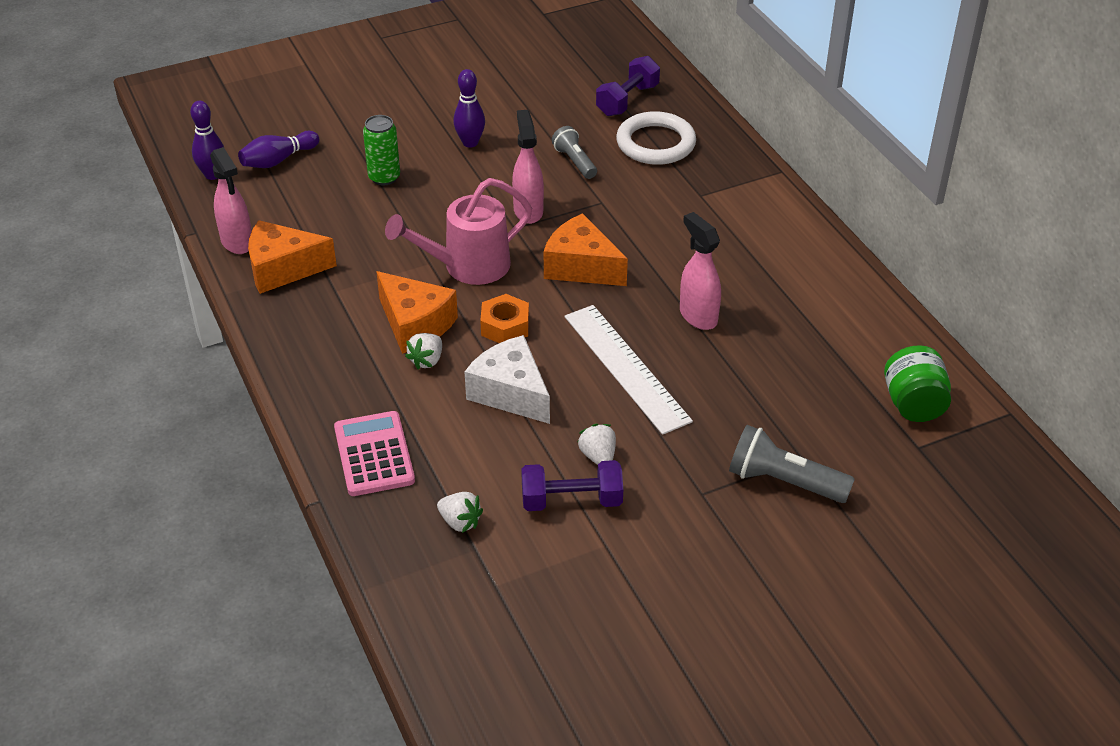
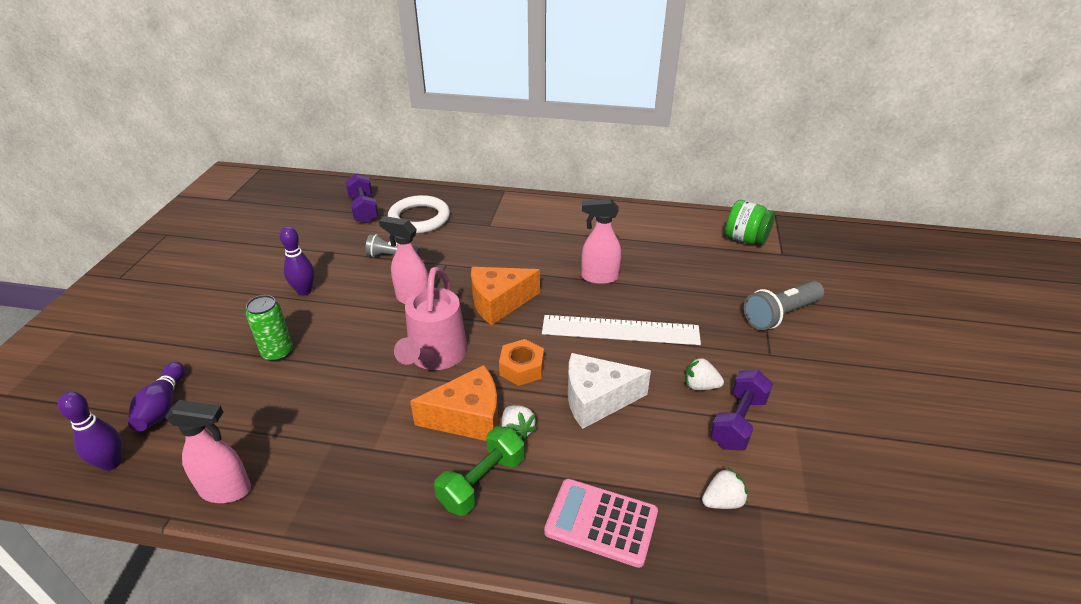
camera: 55 degrees left, 5 degrees down
orange cheese [248,220,337,294] -> none
none -> green dumbbell [434,426,525,516]

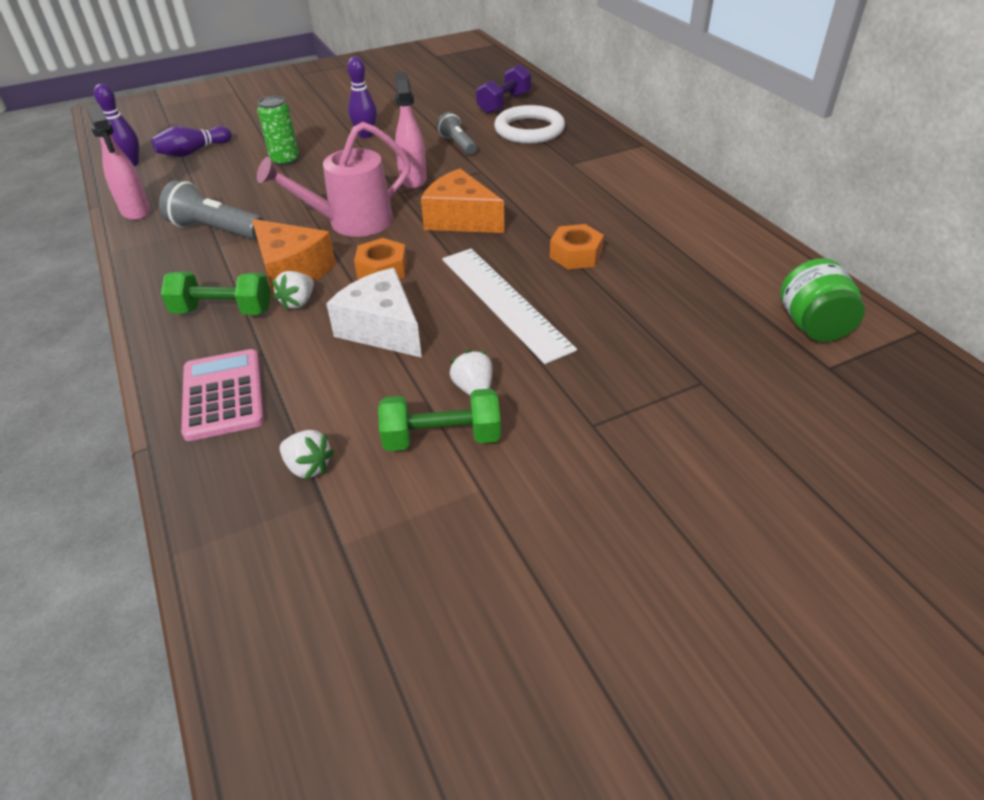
camera: 55 degrees right, 5 degrees up
pink spray bottle [581,199,621,284] -> orange nut [550,224,604,269]
purple dumbbell [710,370,773,450] -> green dumbbell [378,388,501,451]
grey flashlight [744,281,824,330] -> grey flashlight moved to [159,180,264,239]

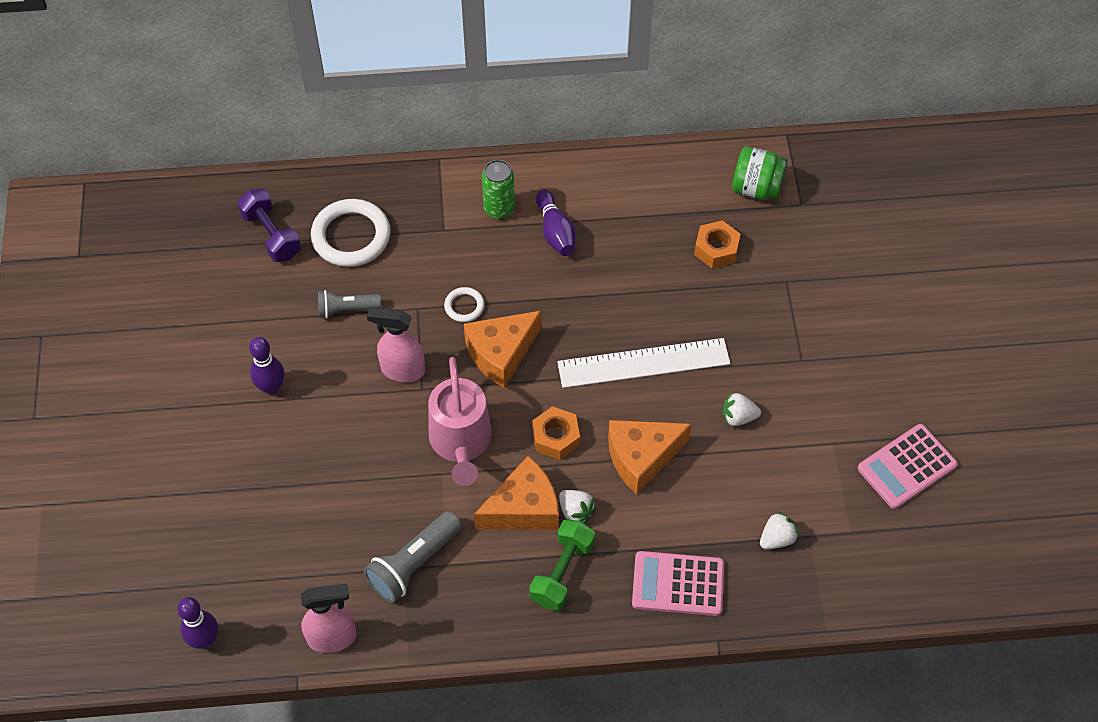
camera: 70 degrees left, 15 degrees up
purple bowling pin [151,126,232,157] -> purple bowling pin moved to [536,189,576,256]
green can [257,96,299,166] -> green can moved to [482,160,515,219]
white cheese [326,268,422,358] -> orange cheese [608,420,692,494]
green dumbbell [378,388,501,451] -> none
orange nut [550,224,604,269] -> orange nut moved to [694,220,740,268]
none -> white ring [444,287,485,322]
none -> pink calculator [858,424,958,509]

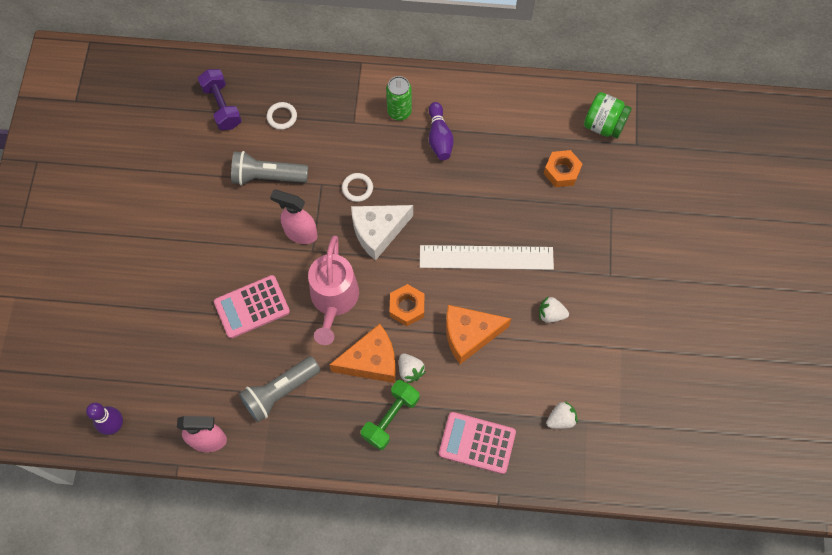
camera: 10 degrees right, 10 degrees up
purple bowling pin [249,337,284,395] -> none
white ring [311,199,390,267] -> white ring [267,102,297,130], size x0.49
grey flashlight [318,290,381,318] -> grey flashlight [231,151,308,185], size x1.54
orange cheese [464,311,542,388] -> white cheese [351,205,413,261]
pink calculator [858,424,958,509] -> pink calculator moved to [214,275,290,338]

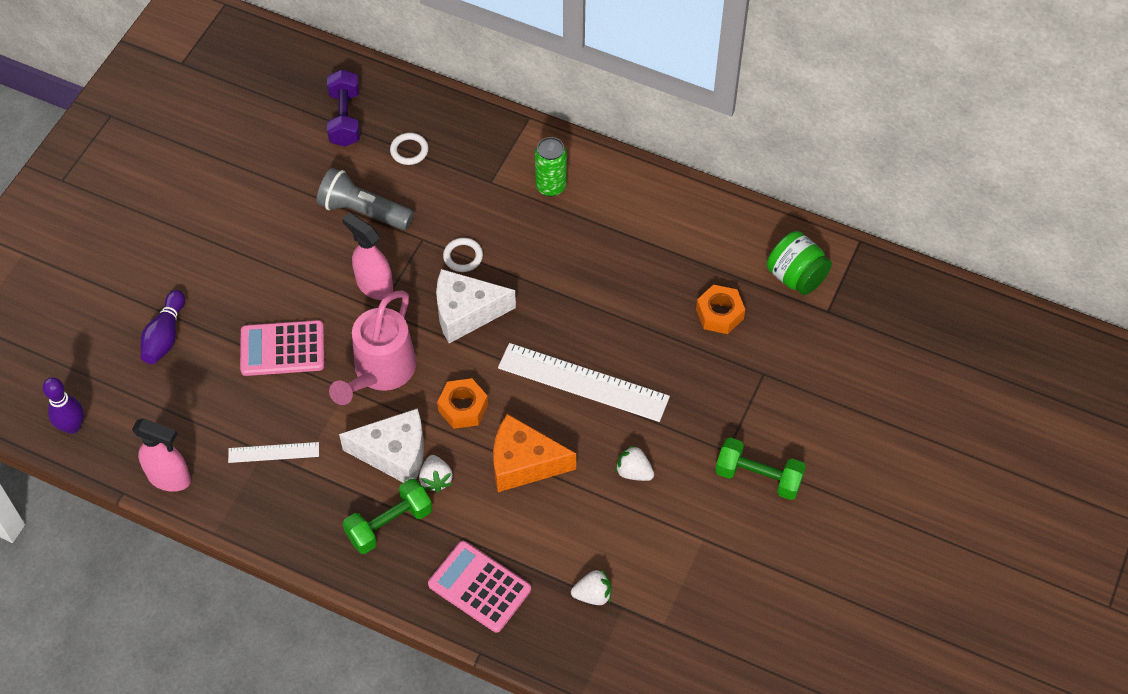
camera: 20 degrees right, 10 degrees down
grey flashlight [239,356,321,423] -> white ruler [228,442,319,463]
orange cheese [329,324,396,383] -> white cheese [339,408,424,483]
purple bowling pin [429,102,454,160] -> purple bowling pin moved to [140,290,185,364]
none -> green dumbbell [715,437,806,500]

